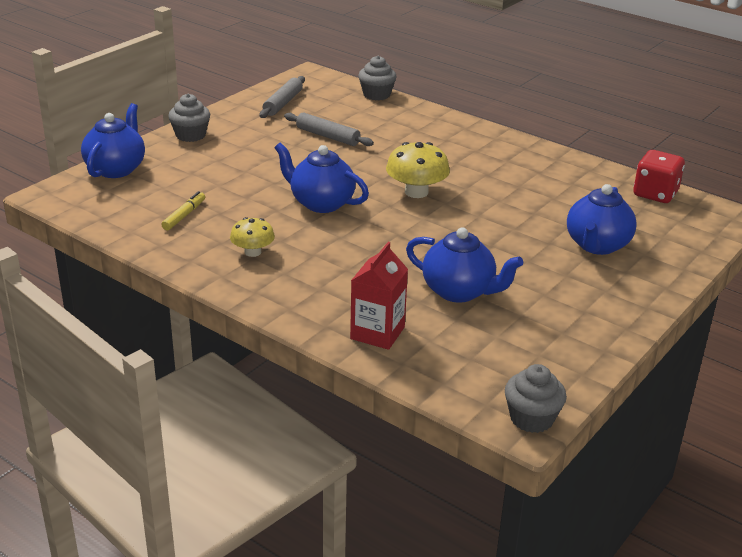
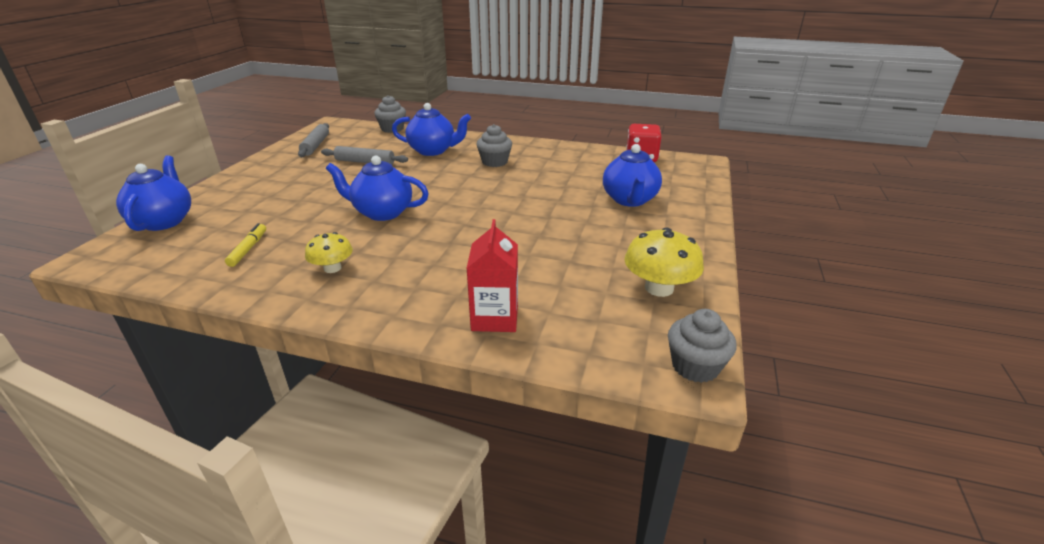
camera: 20 degrees left, 0 degrees up
grey cupcake [168,94,210,142] -> grey cupcake moved to [476,124,512,167]
yellow mushroom [386,142,450,198] -> yellow mushroom moved to [624,228,704,297]
blue teapot [406,227,523,303] -> blue teapot moved to [392,103,471,156]

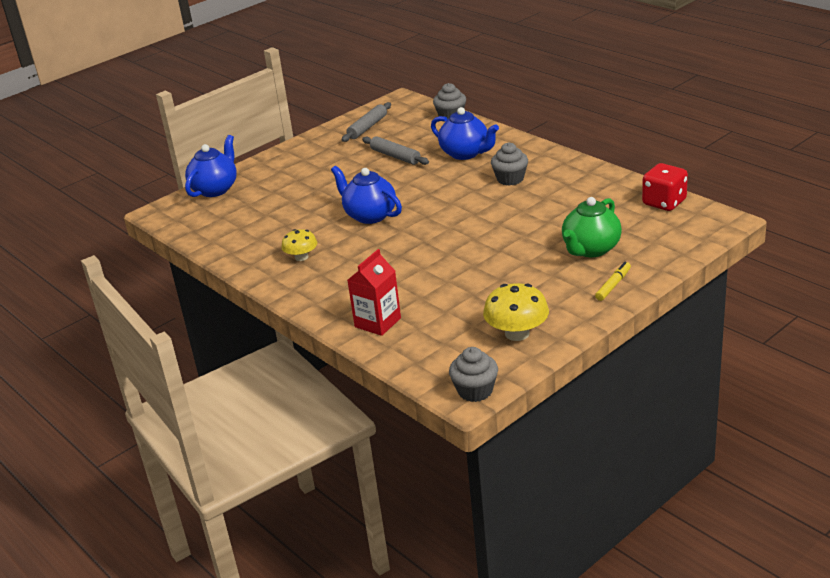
camera: 35 degrees right, 0 degrees up
yellow marker [225,223,266,267] -> yellow marker moved to [595,262,631,301]
blue teapot [603,144,662,207] -> green teapot [562,197,622,257]

